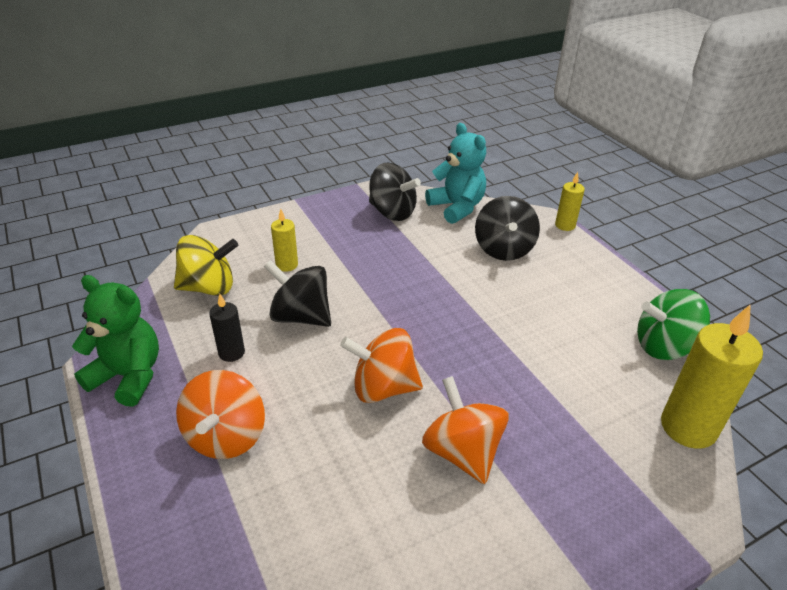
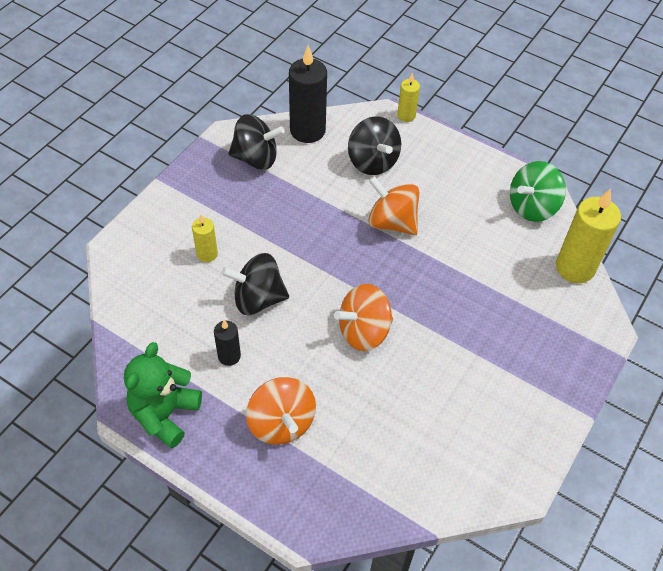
camera: 30 degrees left, 15 degrees up
green teddy bear [72,275,159,407] -> green teddy bear turned 60 degrees counterclockwise [124,342,202,448]
yellow spinning top [174,235,238,296] -> none
orange spinning top [422,376,509,484] -> orange spinning top moved to [368,176,419,235]
turquoise teddy bear [425,123,486,224] -> black candle [289,45,327,143]

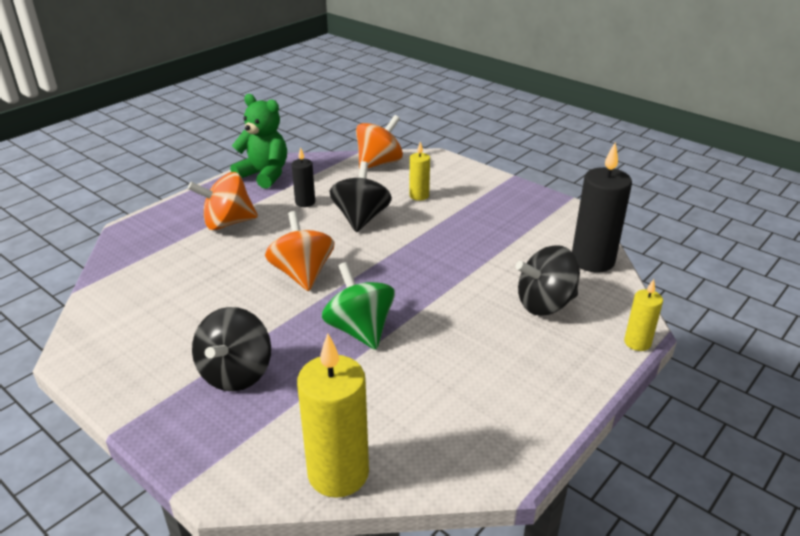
camera: 100 degrees right, 20 degrees down
black spinning top [228,114,285,170] -> black spinning top moved to [192,307,271,391]
orange spinning top [368,176,419,235] -> orange spinning top moved to [356,115,403,169]
green spinning top [510,161,566,222] -> green spinning top moved to [322,262,395,350]

